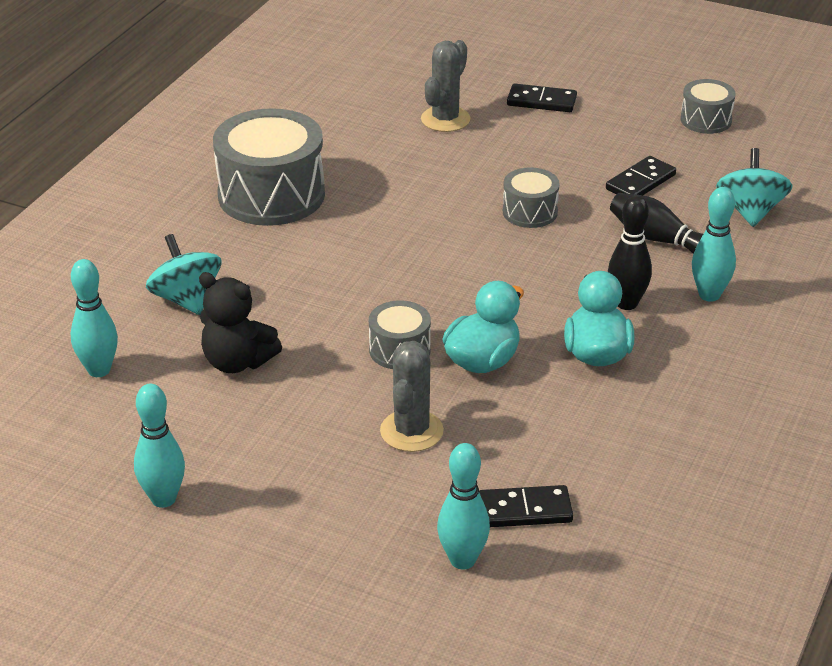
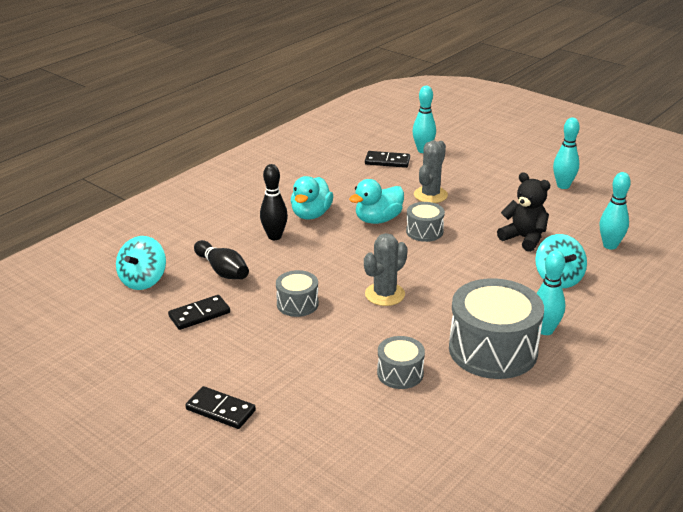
camera: 165 degrees left, 5 degrees down
grey cactus [421,40,471,132] -> grey cactus moved to [364,233,408,306]
grey drum [681,79,735,134] -> grey drum moved to [377,336,425,389]
turquoise bowling pin [692,187,736,302] -> turquoise bowling pin moved to [536,250,565,335]

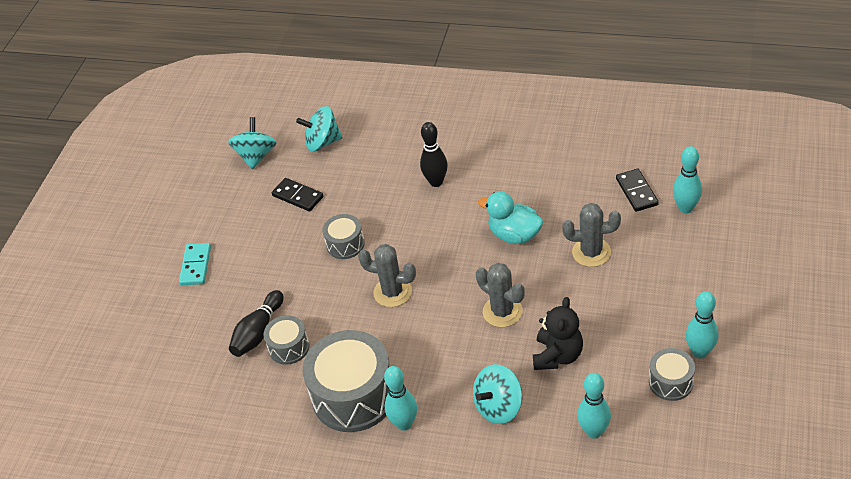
camera: 70 degrees right, 15 degrees up
black domino [186,386,256,429] -> turquoise domino [179,243,211,285]
black bowling pin [194,240,249,279] -> black bowling pin moved to [229,290,284,357]
turquoise duck [291,176,333,219] -> none
grey drum [406,202,445,242] -> grey drum moved to [649,348,695,401]
none -> turquoise spinning top [228,117,277,169]
none -> grey cactus [476,263,525,327]

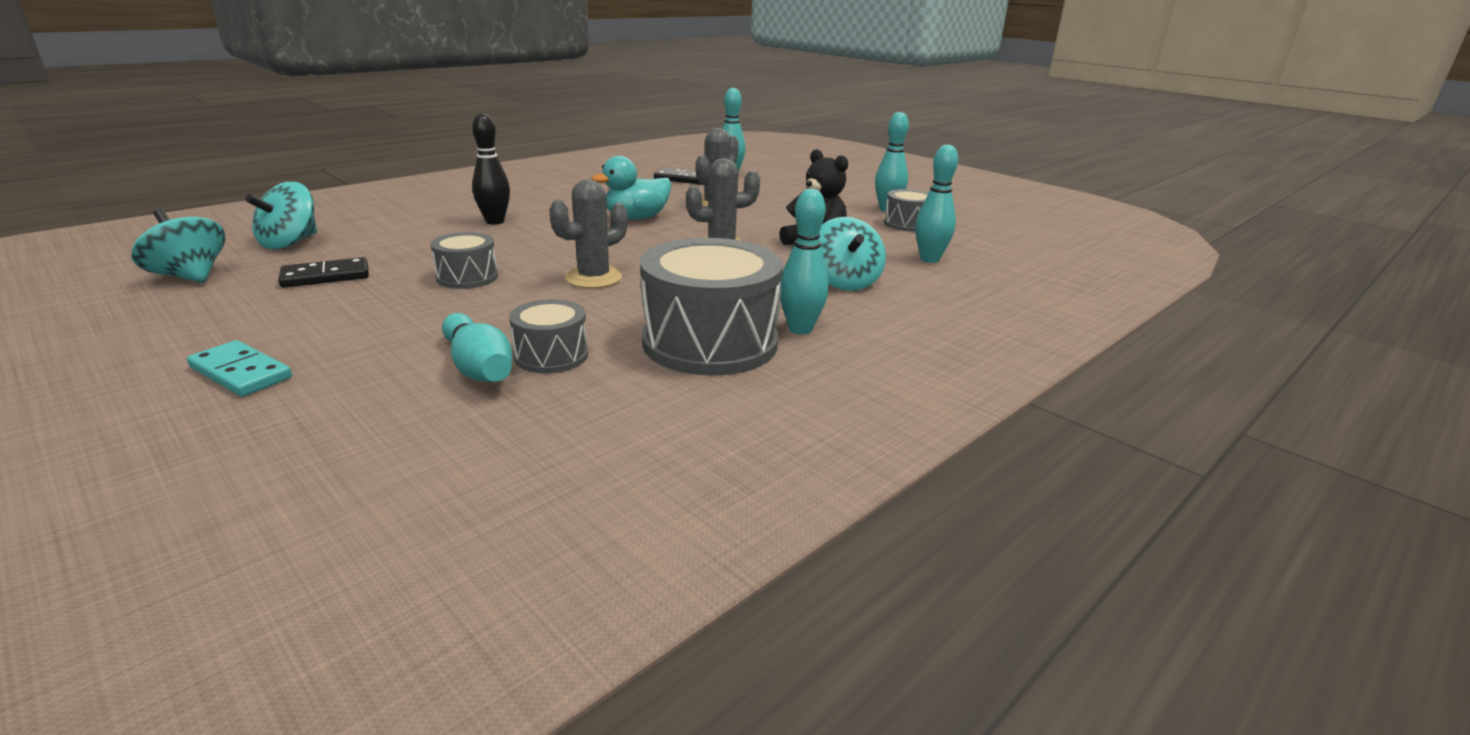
camera: 65 degrees left, 20 degrees down
black bowling pin [229,290,284,357] -> turquoise bowling pin [442,313,513,382]

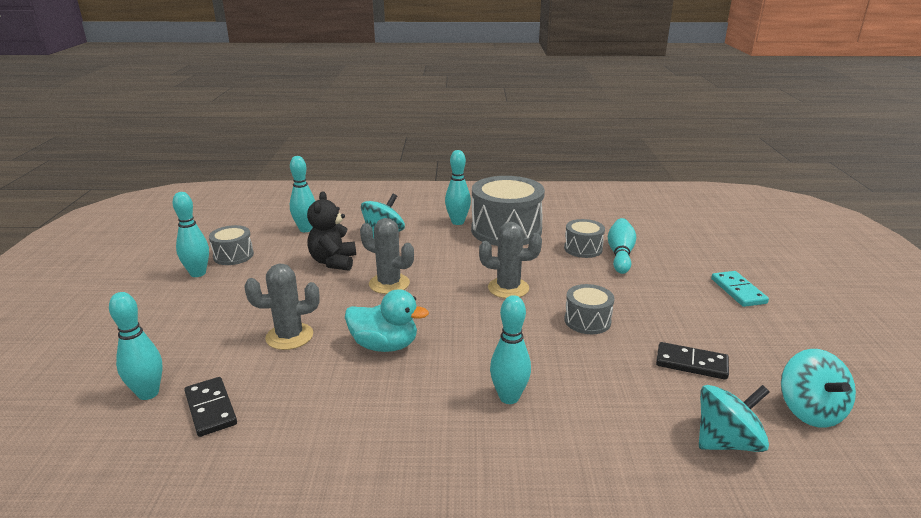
camera: 135 degrees left, 0 degrees up
black bowling pin [472,113,510,224] -> turquoise bowling pin [490,295,531,404]

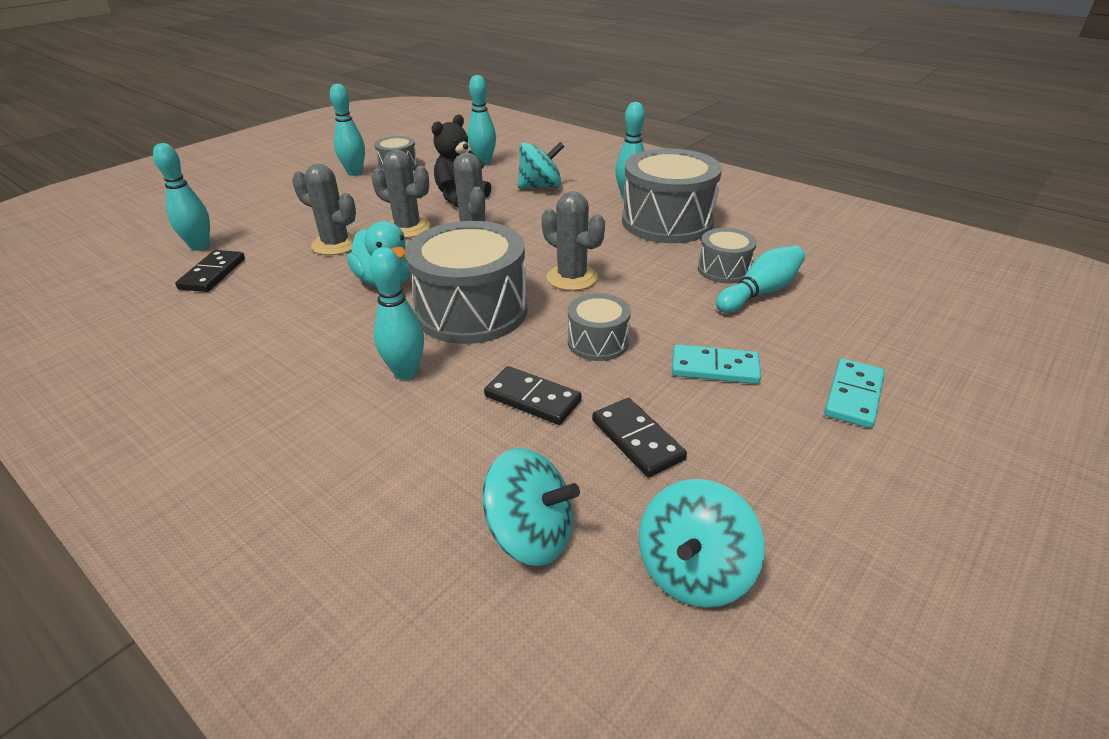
camera: 40 degrees right, 10 degrees up
none -> grey cactus [371,149,430,238]
none -> grey drum [405,221,527,344]
none -> black domino [484,366,582,425]
none -> turquoise domino [672,344,761,384]

